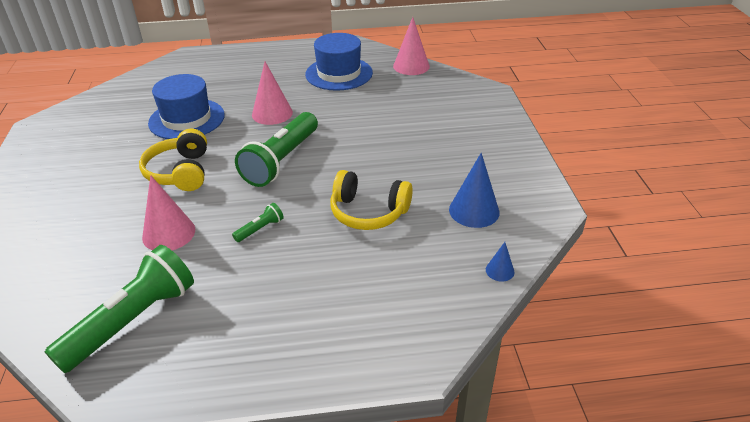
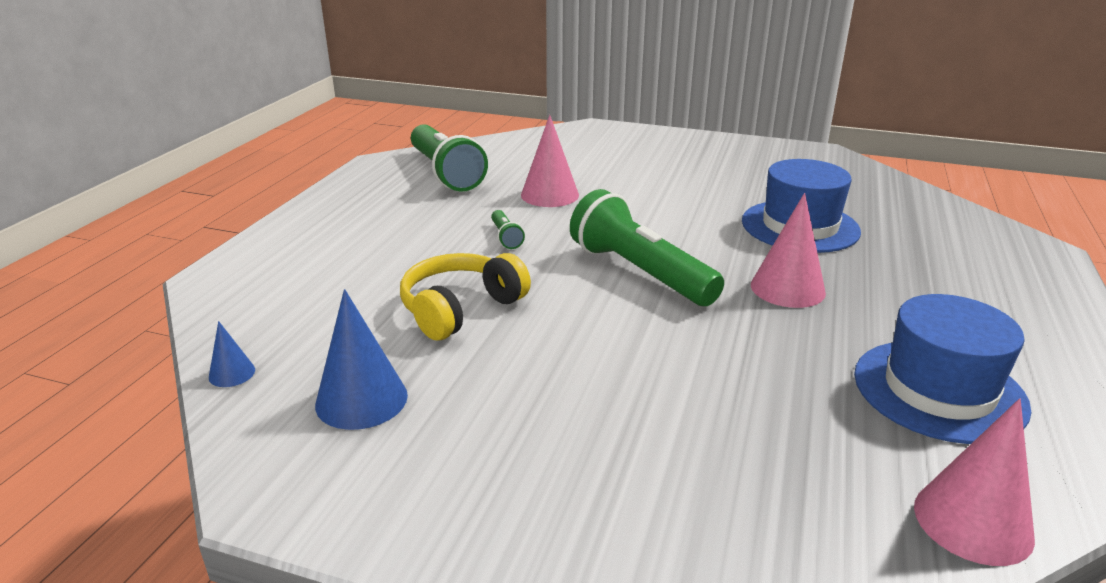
camera: 115 degrees right, 10 degrees down
yellow headphones [139,129,207,191] -> none

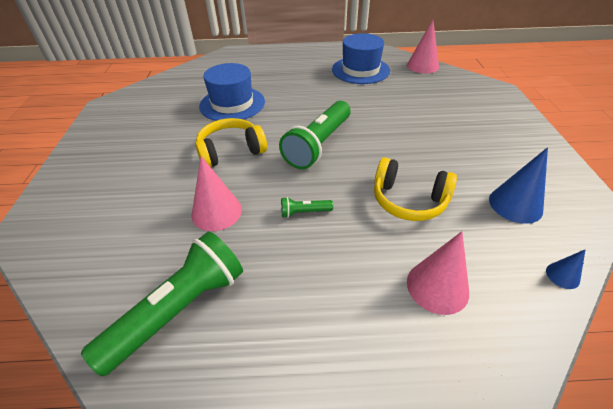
camera: 110 degrees left, 15 degrees up
green flashlight [491,210,525,249] -> green flashlight turned 150 degrees counterclockwise [281,197,333,218]
pink cone [751,193,826,308] -> pink cone moved to [407,231,469,315]
none -> yellow headphones [195,118,267,167]

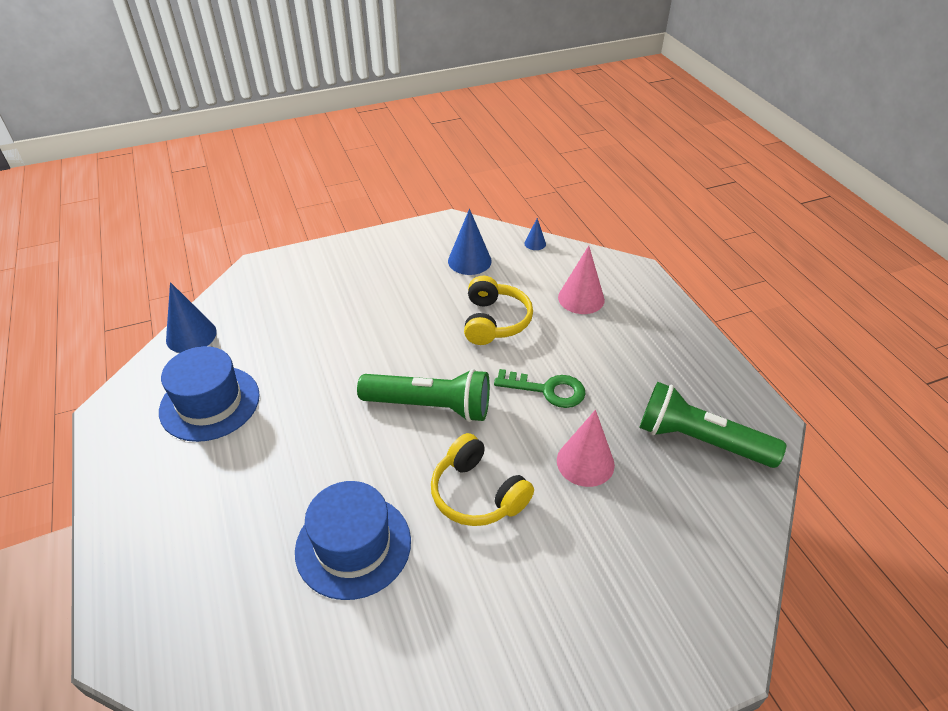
camera: 110 degrees left, 0 degrees up
green flashlight [281,197,333,218] -> green key [494,369,586,408]
pink cone [407,20,439,73] -> blue cone [166,282,216,353]

